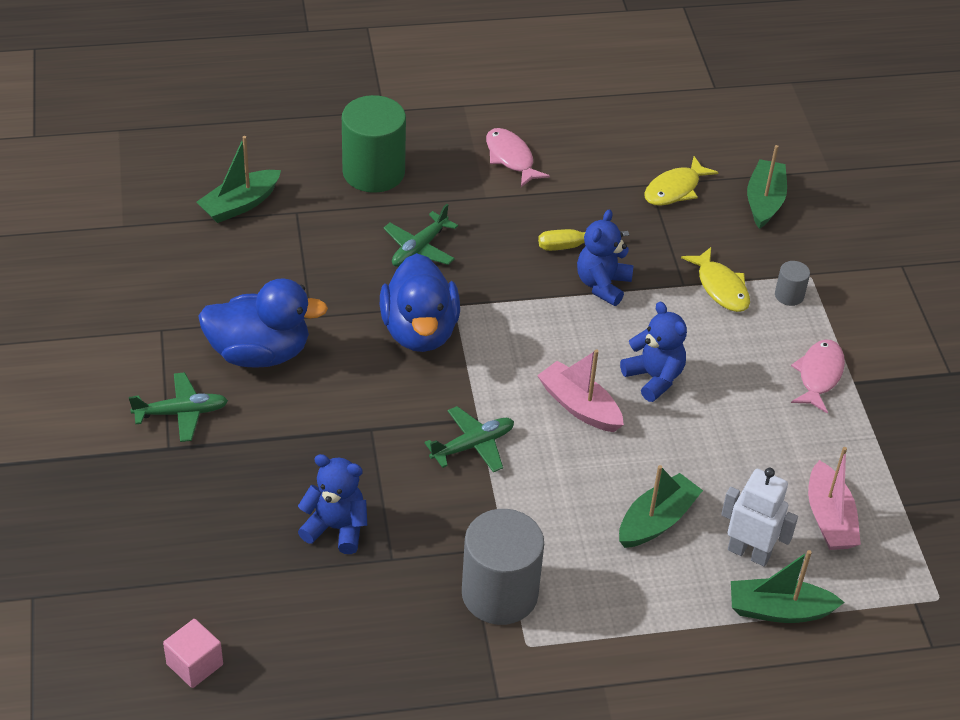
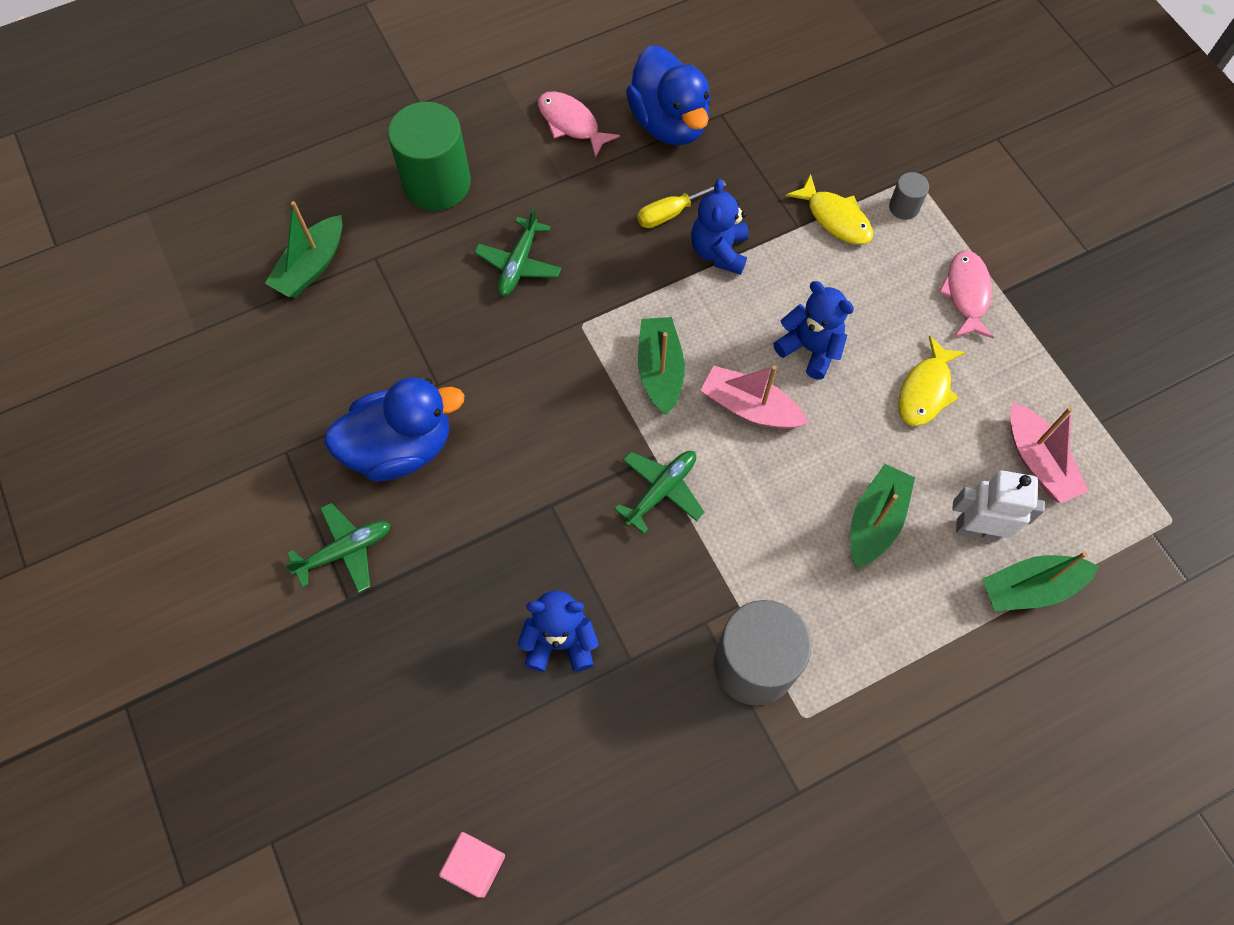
camera: 15 degrees left, 20 degrees up
blue duck [380,253,460,352] -> blue duck moved to [626,45,711,145]
yellow fish [644,156,719,206] -> yellow fish moved to [898,336,966,426]
green boat [747,145,787,229] -> green boat moved to [638,317,685,415]

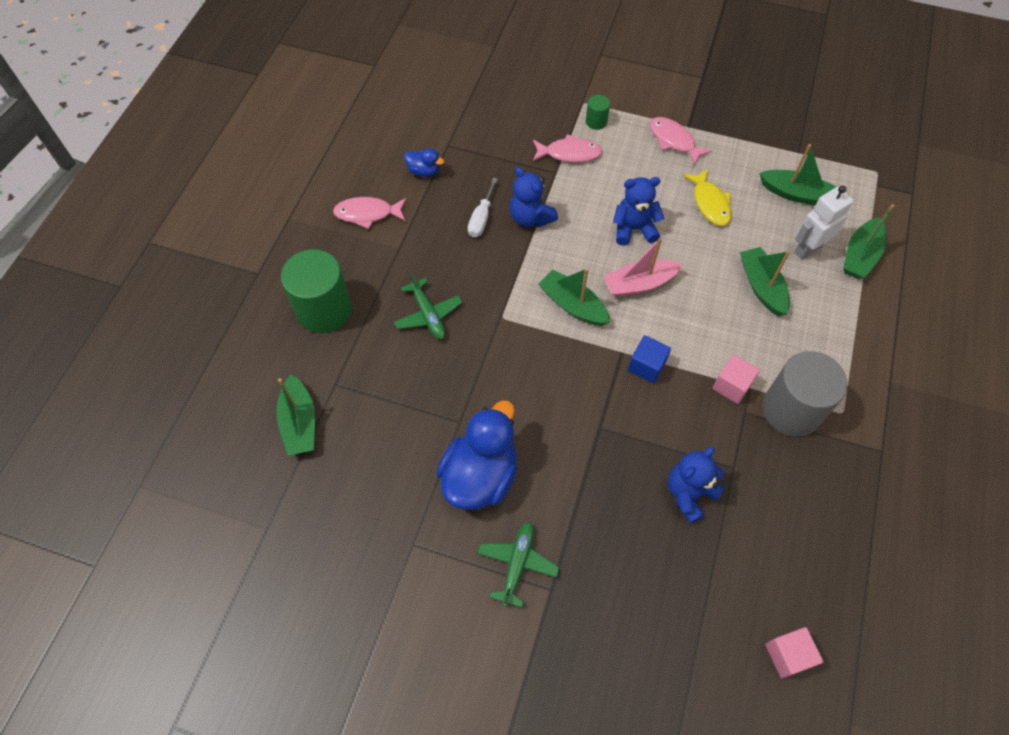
camera: 45 degrees left, 5 degrees down
green plane [614,451,705,534] -> blue cube [628,335,671,383]
blue duck [626,45,711,145] -> blue duck [404,148,444,177], size x0.46
yellow screwdriver [637,180,726,228] -> white screwdriver [468,178,498,237]
yellow fish [786,174,873,245] -> pink fish [533,134,602,163]
grey cylinder [889,172,929,220] -> green cylinder [586,95,610,130]
pink boat [1010,402,1088,503] -> green boat [759,144,837,205]
none -> pink cube [712,355,760,404]

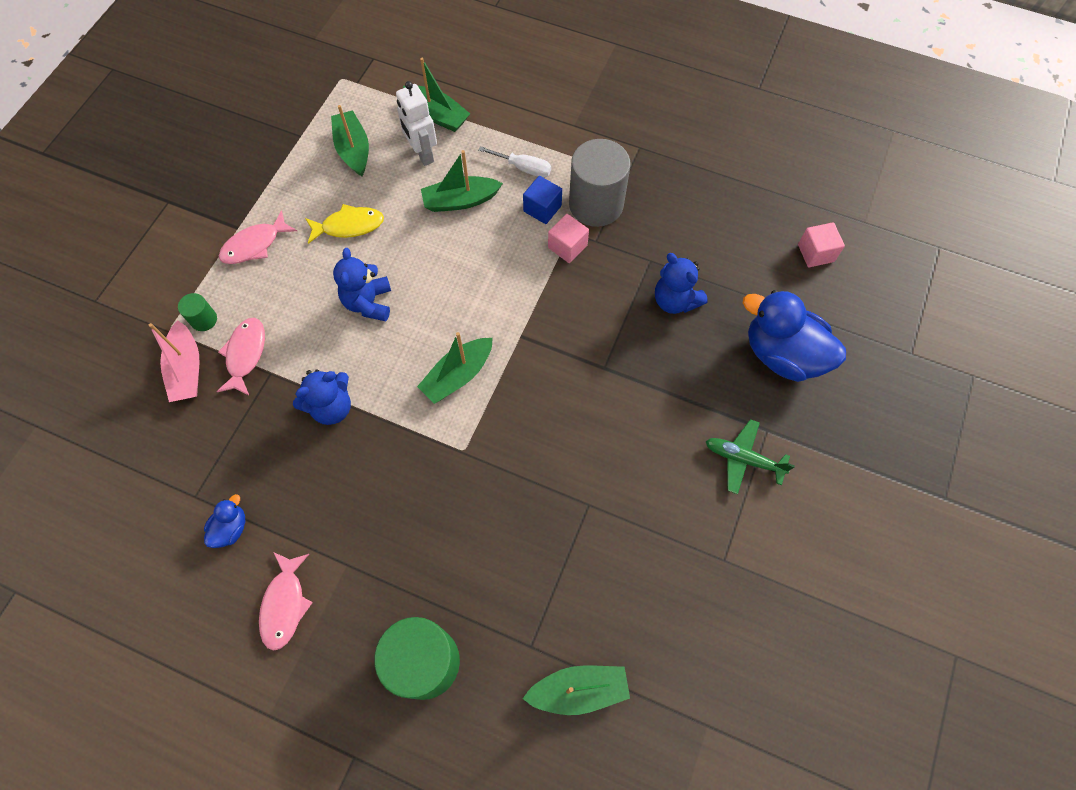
camera: 85 degrees left, 5 degrees up
green plane [394,272,462,339] -> none
blue duck [437,400,517,510] -> blue duck moved to [743,290,846,382]
white screwdriver [468,178,498,237] -> white screwdriver moved to [478,146,551,178]
pink boat [604,238,683,297] -> pink boat moved to [149,320,199,402]
blue cube [628,335,671,383] -> blue cube moved to [523,176,562,224]
green boat [759,144,837,205] -> green boat turned 45 degrees counterclockwise [331,105,369,176]

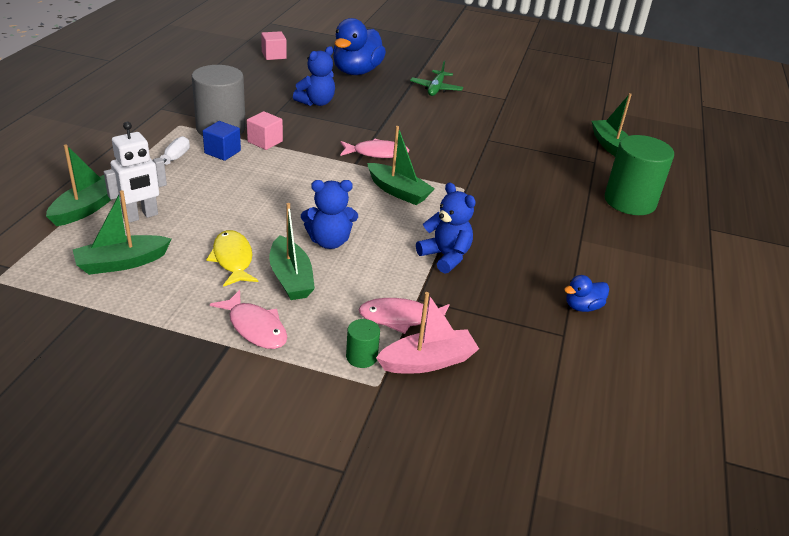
camera: 100 degrees left, 30 degrees down
blue duck [204,494,245,548] -> blue duck turned 45 degrees counterclockwise [564,275,609,312]
pink fish [259,552,313,651] -> pink fish moved to [340,139,409,158]
green boat [421,150,503,212] -> green boat moved to [269,203,315,300]

